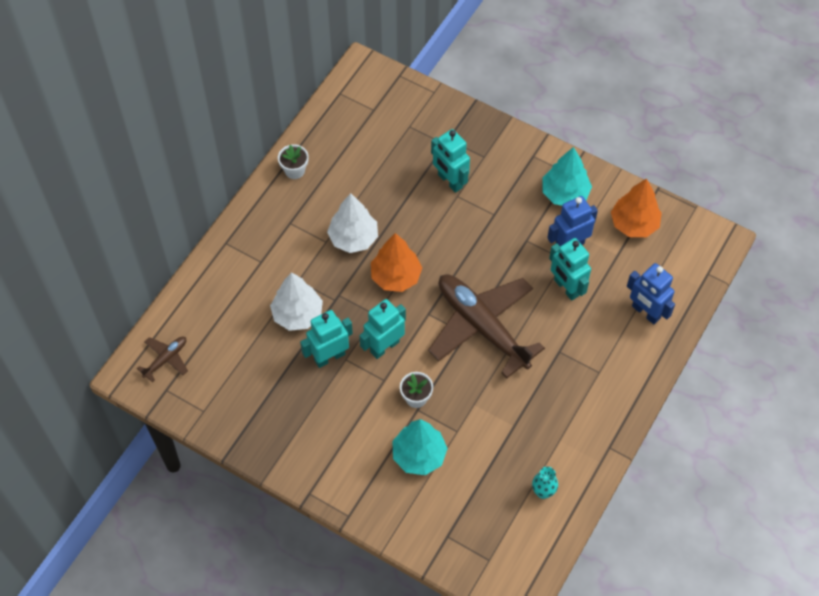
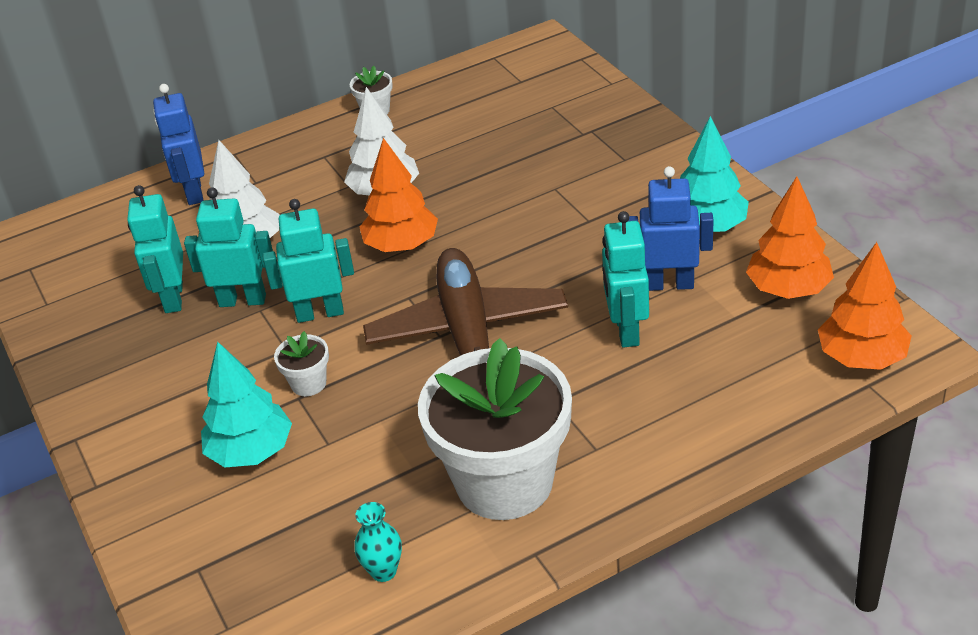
camera: 35 degrees right, 20 degrees down
brown plane [137,337,188,382] -> none
turquoise robot [431,129,470,193] -> turquoise robot moved to [127,185,183,313]
blue robot [627,263,675,324] -> blue robot moved to [153,84,204,205]
none -> white flower pot [418,338,572,520]
none -> orange tree [818,242,911,370]

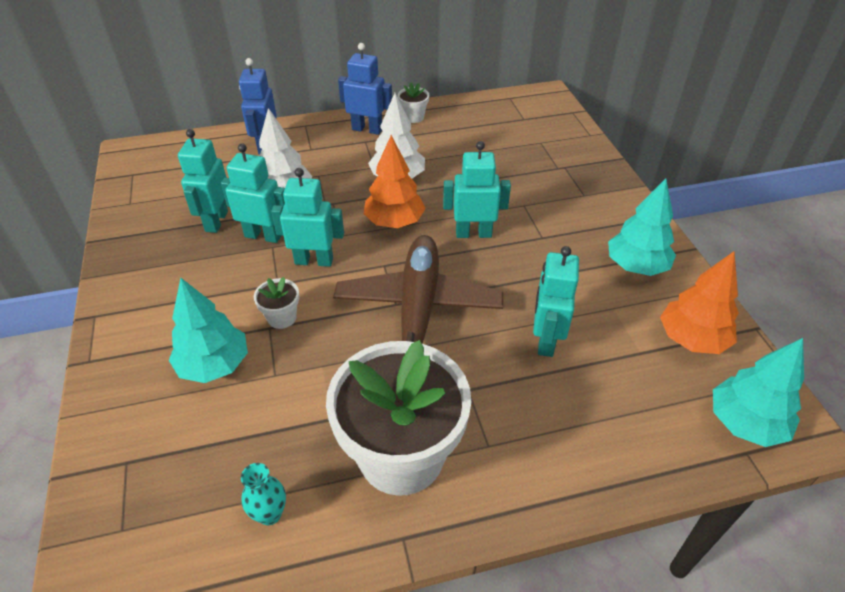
camera: 10 degrees right, 5 degrees up
blue robot [628,166,714,291] -> blue robot moved to [338,43,392,135]
orange tree [818,242,911,370] -> turquoise tree [713,338,804,447]
none -> turquoise robot [443,141,511,238]

